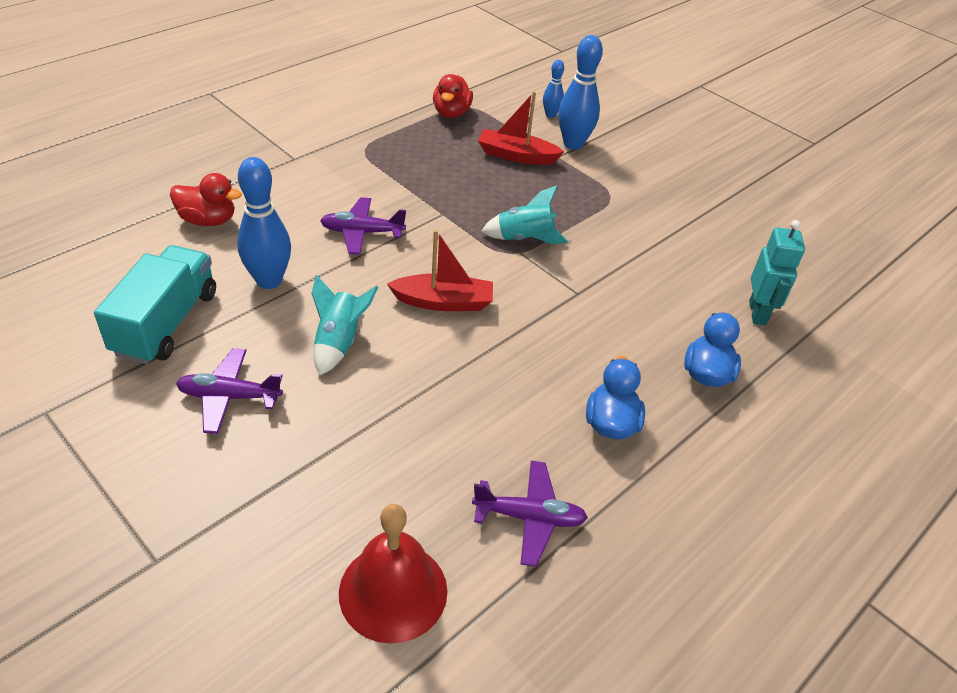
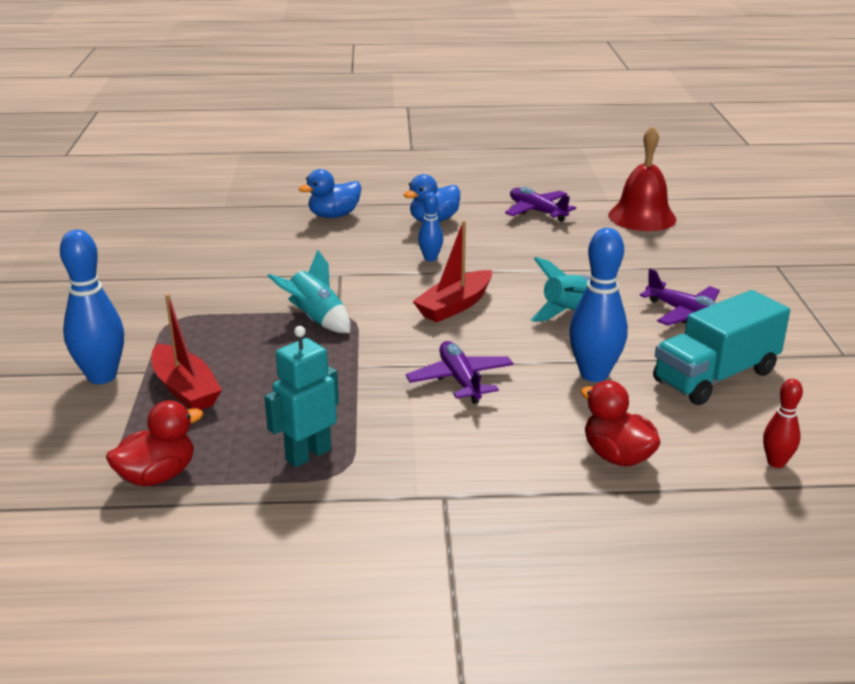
camera: 135 degrees left, 15 degrees down
purple plane [320,197,406,255] -> purple plane turned 150 degrees counterclockwise [406,341,513,404]
red boat [387,230,493,311] -> red boat turned 90 degrees counterclockwise [412,221,492,322]
blue bowling pin [543,60,564,118] -> blue bowling pin moved to [418,192,443,261]
turquoise robot [749,220,805,325] -> turquoise robot moved to [264,326,339,467]
none -> red bowling pin [763,379,803,468]

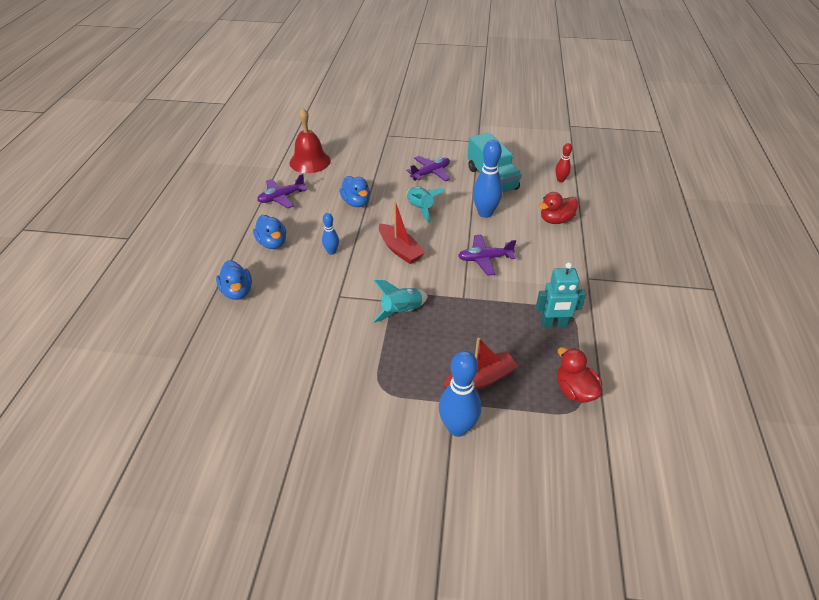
camera: 80 degrees left, 15 degrees up
turquoise robot [264,326,339,467] -> turquoise robot turned 60 degrees counterclockwise [536,262,586,328]
none -> blue duck [339,176,370,207]

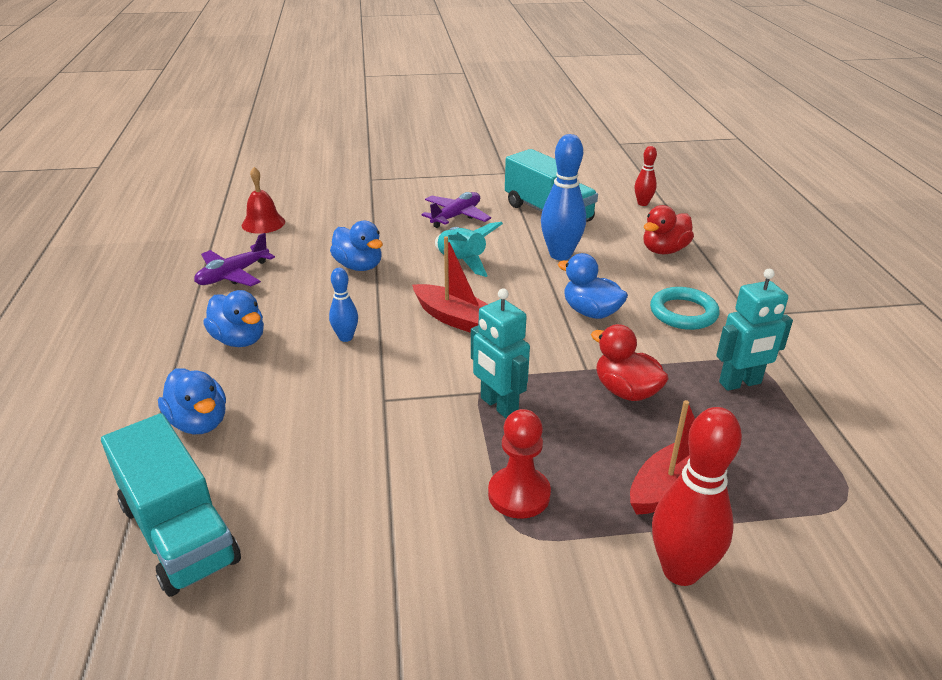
camera: 15 degrees left, 10 degrees down
red bell [290,108,331,173] -> red bell [242,167,285,234], size x0.66
turquoise rocket [372,280,428,323] -> turquoise robot [471,288,530,418]
blue bowling pin [439,351,481,437] -> red bowling pin [652,407,742,586]
purple plane [458,235,516,276] -> blue duck [558,253,628,319]
red duck [557,347,603,403] -> red duck moved to [591,324,669,401]
none -> turquoise truck [101,413,241,597]
none -> red pawn [488,409,551,519]
none -> turquoise ring [650,287,720,330]

